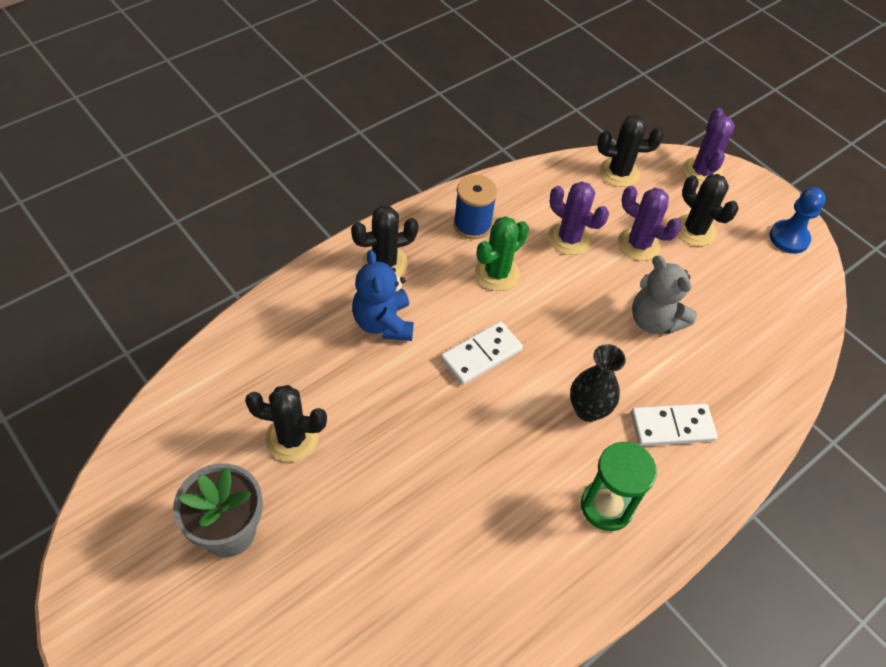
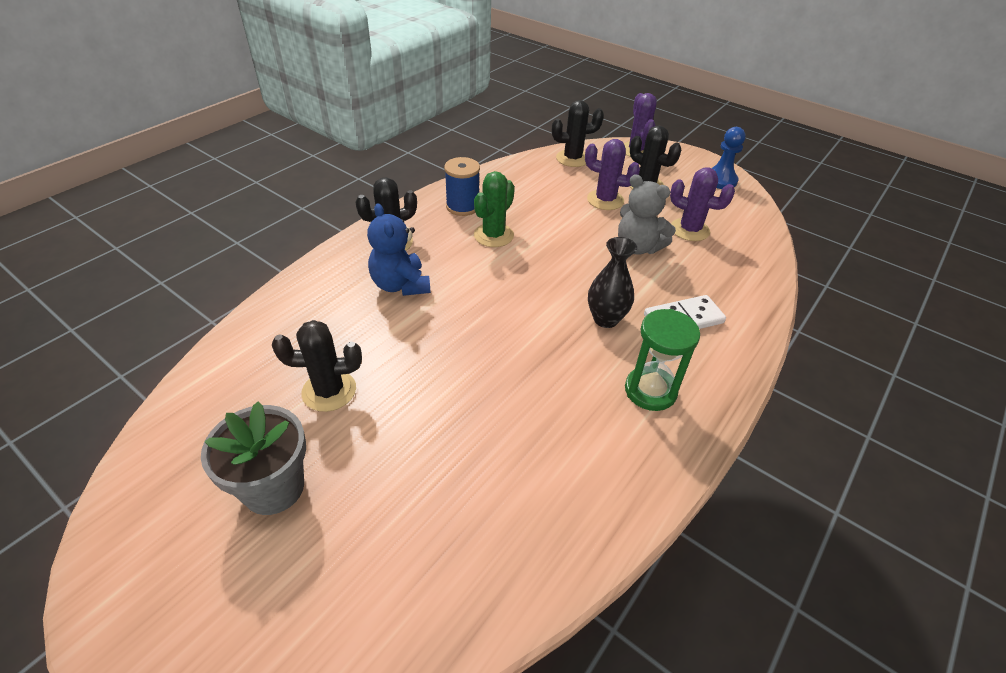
camera: 10 degrees left, 10 degrees down
white domino [441,321,523,385] -> none
purple cactus [548,181,609,255] -> purple cactus moved to [670,167,735,241]

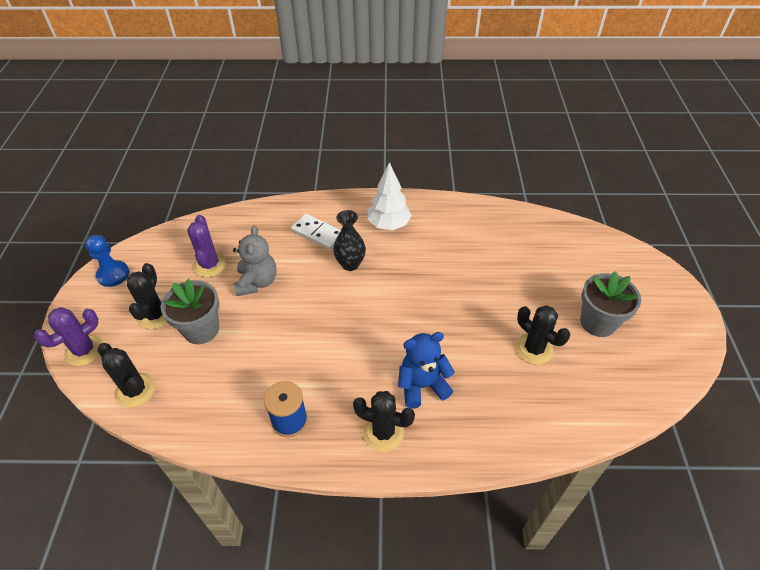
camera: 125 degrees left, 5 degrees up
blue teddy bear [367,203,431,296] -> blue teddy bear turned 135 degrees counterclockwise [398,332,455,408]
green cactus [474,171,515,247] -> none
purple cactus [585,139,640,210] -> grey flower pot [161,279,219,344]
green hourglass [625,309,700,411] -> white tree [367,162,412,230]

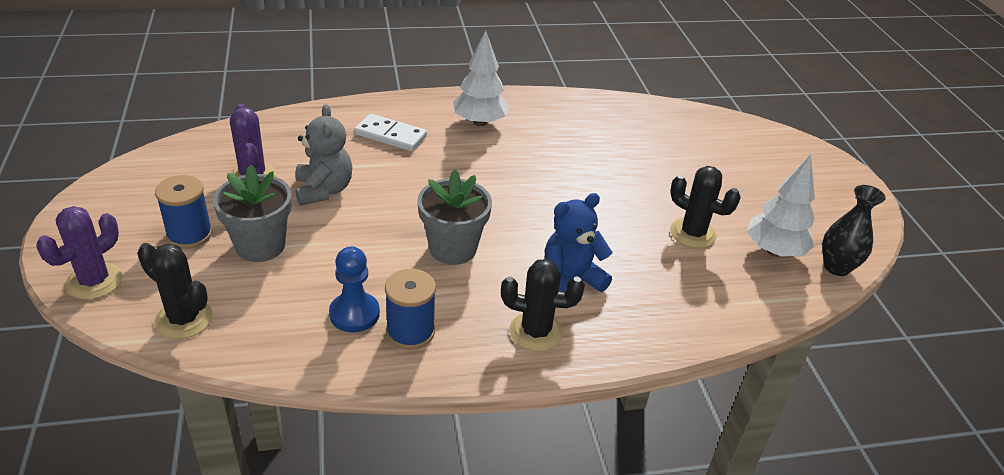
camera: 15 degrees left, 10 degrees down
blue pawn [85,235,130,287] -> blue pawn moved to [329,247,380,332]
black cactus [127,263,168,329] -> blue spool [155,175,213,249]
black vase [333,210,366,271] -> black vase moved to [822,185,886,276]
grey flower pot [580,271,641,337] -> grey flower pot moved to [417,170,492,265]
none -> white tree [747,154,815,257]

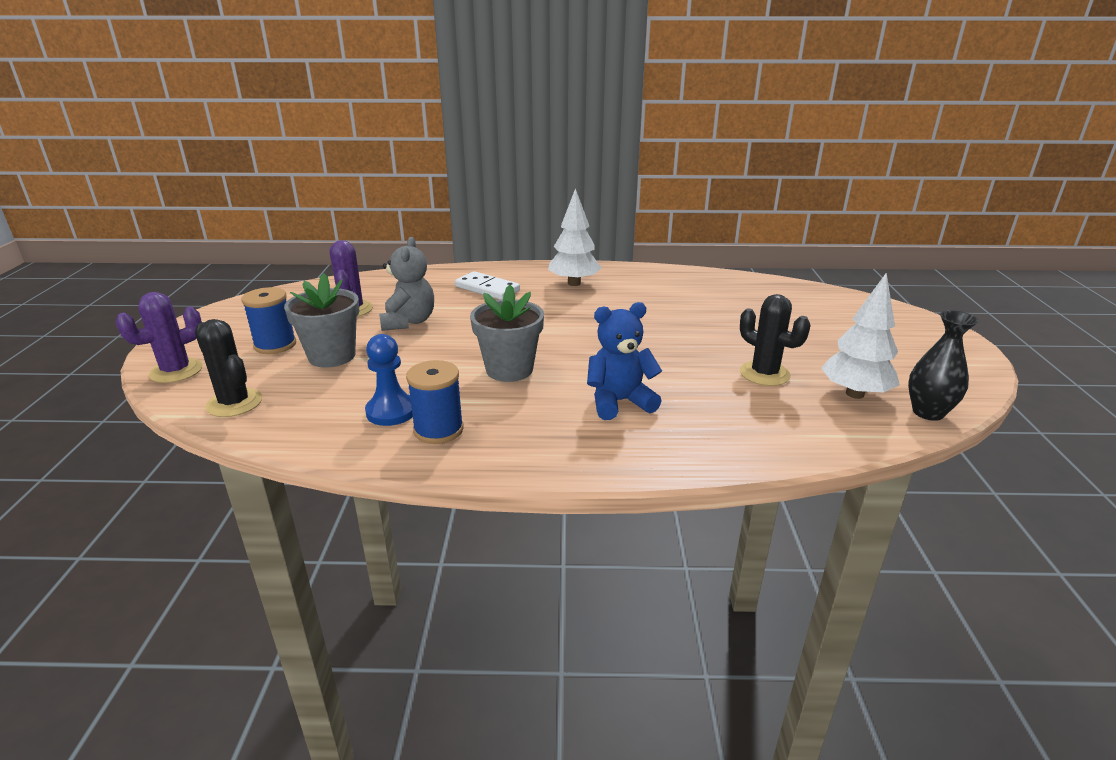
camera: 15 degrees right, 10 degrees down
black cactus [501,259,585,352] -> none

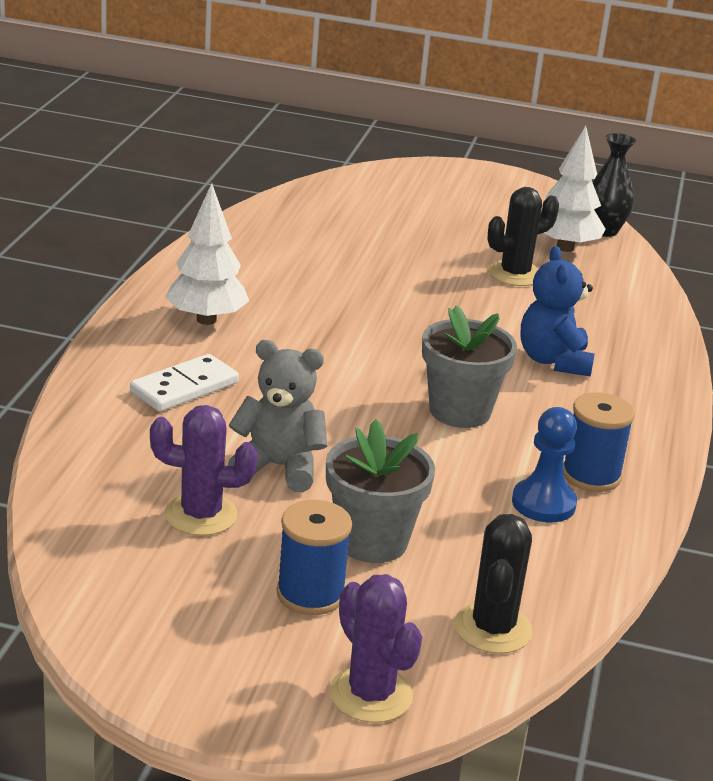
camera: 80 degrees left, 0 degrees up
black cactus [195,319,262,417] -> black cactus turned 45 degrees counterclockwise [454,514,533,654]

